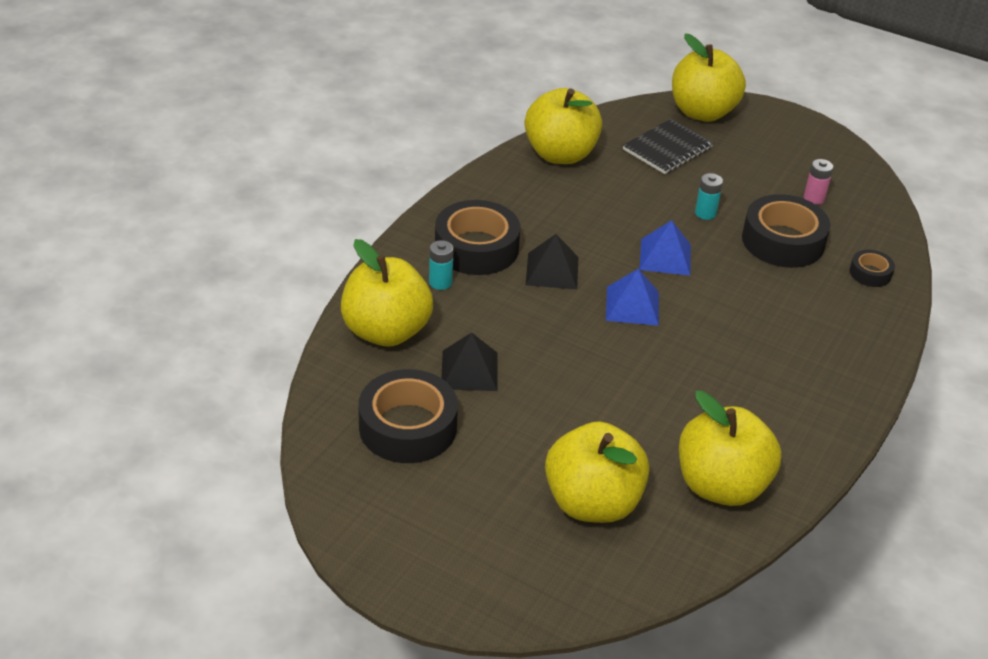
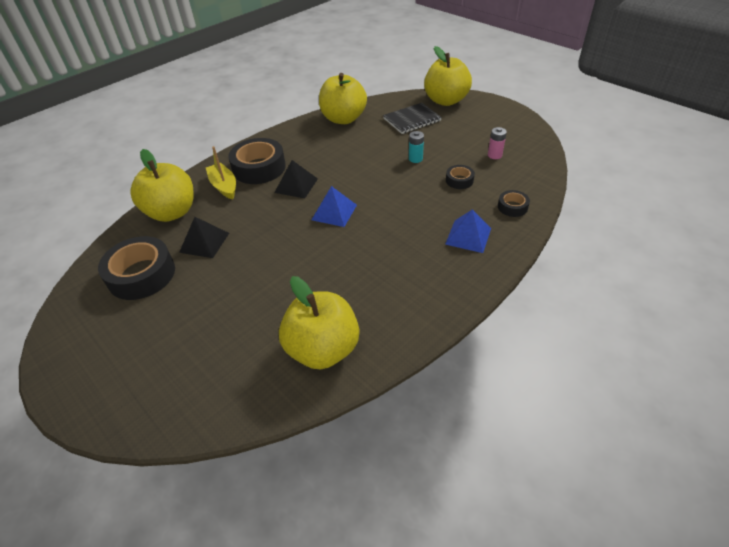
camera: 20 degrees right, 5 degrees up
turquoise battery [429,240,454,290] -> yellow boat [206,146,236,199]
yellow apple [545,422,649,523] -> none
blue pyramid [640,220,691,276] -> blue pyramid moved to [445,209,491,253]
black tape [742,194,830,268] -> black tape [446,165,475,189], size x0.49

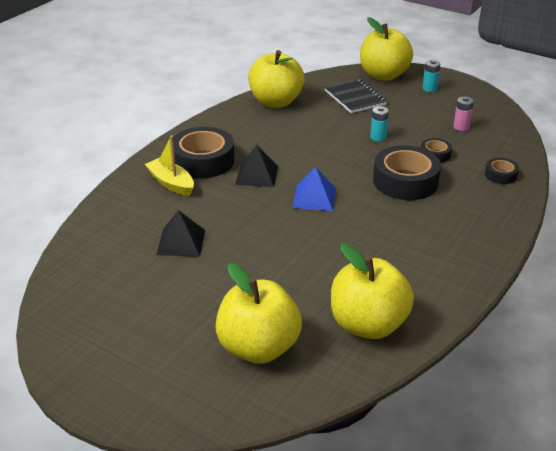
camera: 15 degrees left, 10 degrees down
black tape [98,236,175,300] -> black tape moved to [373,146,441,200]
yellow apple [130,149,194,222] -> yellow apple moved to [215,263,302,364]
black notebook [383,103,442,134] -> black notebook turned 75 degrees counterclockwise [324,79,387,113]
blue pyramid [445,209,491,253] -> none
none -> turquoise battery [422,60,440,92]

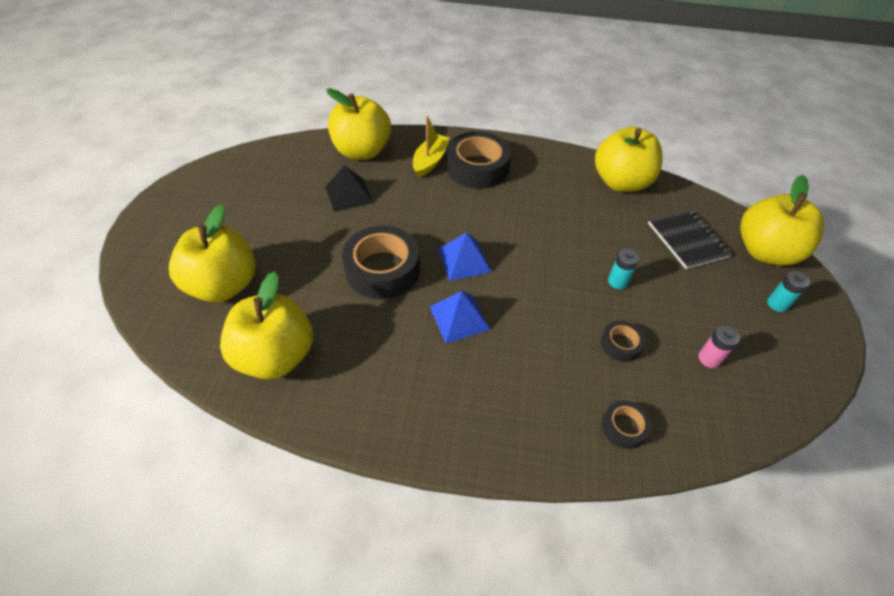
camera: 65 degrees right, 15 degrees up
black pyramid [235,145,278,187] -> none
black notebook [324,79,387,113] -> black notebook turned 60 degrees counterclockwise [648,209,732,269]
black tape [373,146,441,200] -> black tape moved to [342,226,420,299]
none -> yellow apple [326,88,391,160]
none -> blue pyramid [430,291,490,343]

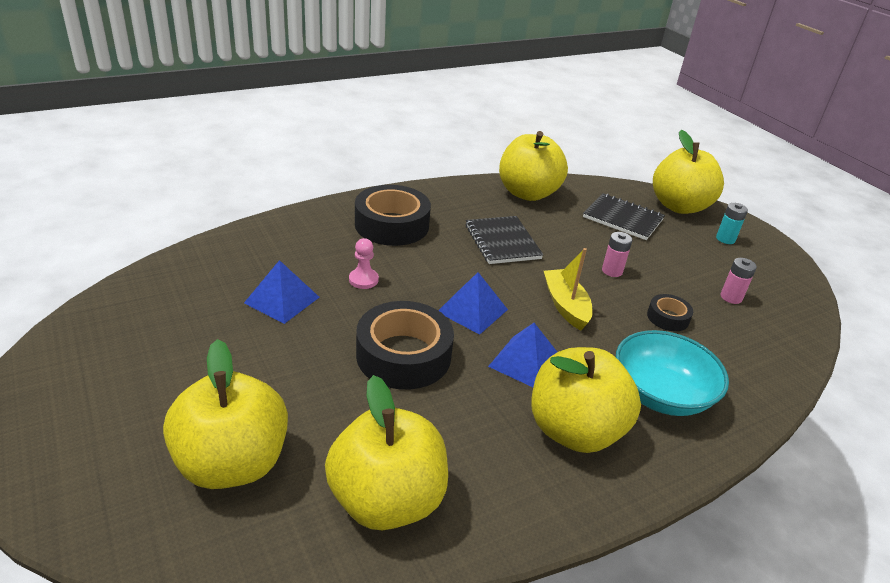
camera: 40 degrees left, 15 degrees down
black pyramid [325,165,373,212] -> blue pyramid [244,260,319,324]
yellow apple [326,88,391,160] -> yellow apple moved to [531,347,641,453]
yellow boat [413,116,450,178] -> yellow boat moved to [544,248,593,330]
black tape [602,400,652,449] -> none
turquoise battery [608,248,639,289] -> pink battery [602,232,632,277]
none -> pink pawn [349,238,379,289]
none -> black notebook [466,216,543,264]
none -> turquoise bowl [616,330,729,416]

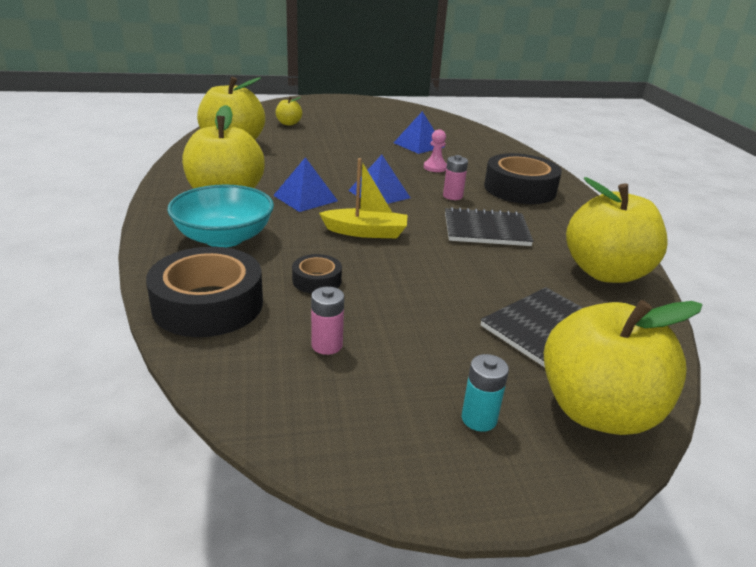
camera: 110 degrees right, 5 degrees down
yellow apple [163,339,288,489] -> yellow apple [276,96,302,126], size x0.46
black tape [356,301,454,390] -> black tape moved to [146,247,263,337]
pink battery [602,232,632,277] -> pink battery moved to [443,155,468,200]

